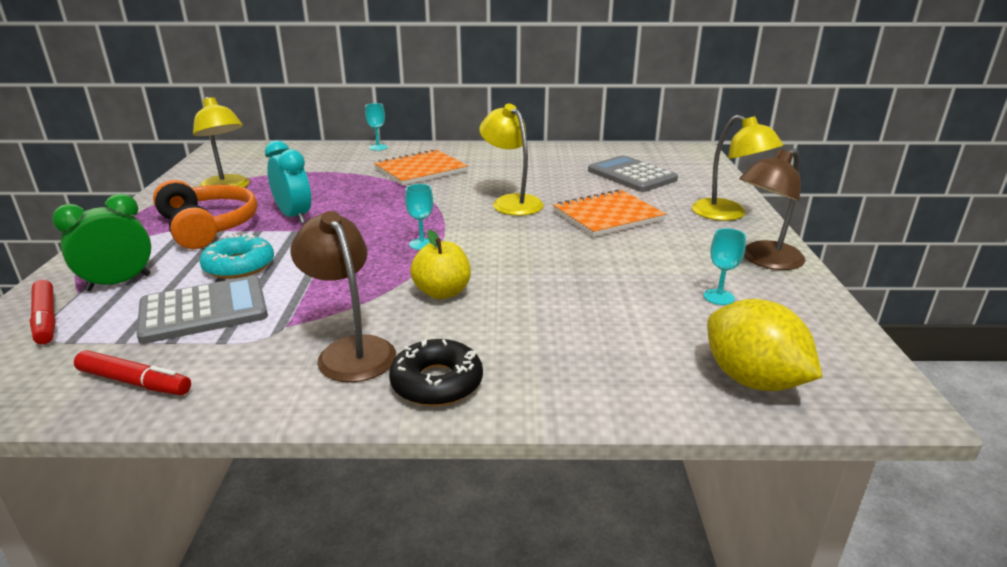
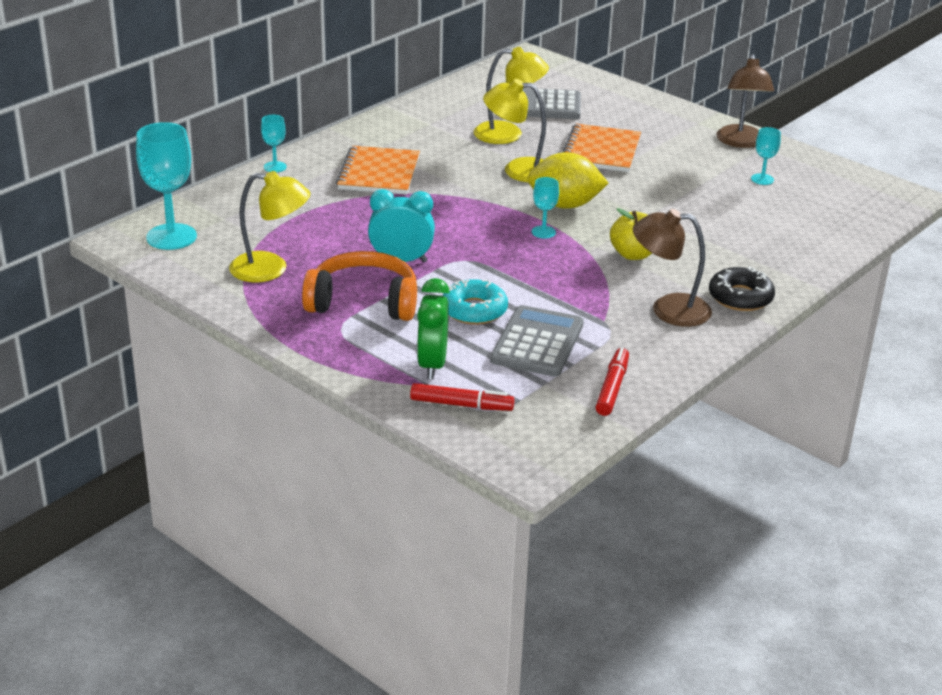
camera: 50 degrees left, 5 degrees up
red marker [74,350,191,395] -> red marker turned 45 degrees counterclockwise [595,347,629,416]
yellow lamp [692,115,783,221] -> yellow lamp moved to [474,47,549,144]
yellow lemon [707,299,822,391] -> yellow lemon moved to [527,152,609,209]
none -> turquoise goblet [136,122,197,250]

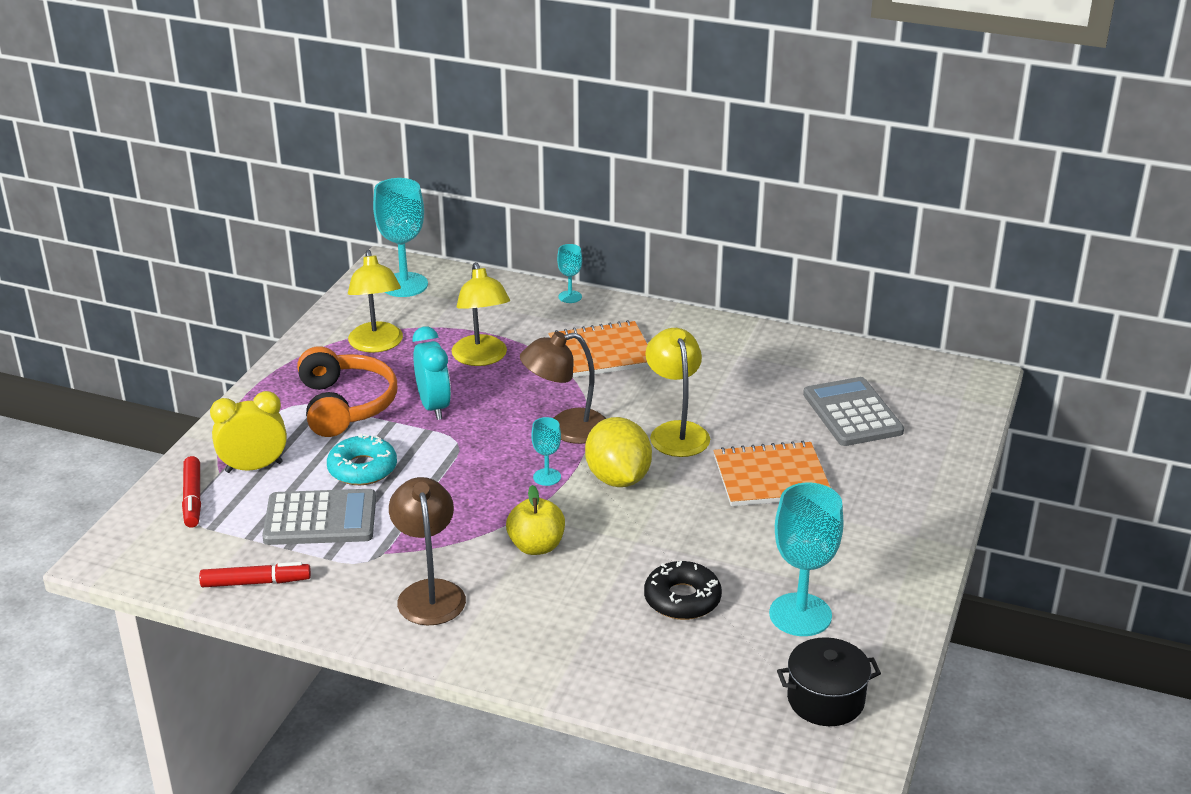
camera: 70 degrees right, 0 degrees up
green clock [417,278,450,379] -> yellow clock [210,391,287,473]
yellow lamp [474,47,549,144] -> yellow lamp moved to [451,262,510,366]
black donut [709,266,775,311] -> black donut moved to [644,561,722,620]
brown lamp [716,54,774,148] -> brown lamp moved to [520,332,606,444]
turquoise goblet [751,127,781,185] -> turquoise goblet [769,483,844,636], size x2.01
none -> black pot [777,637,881,726]

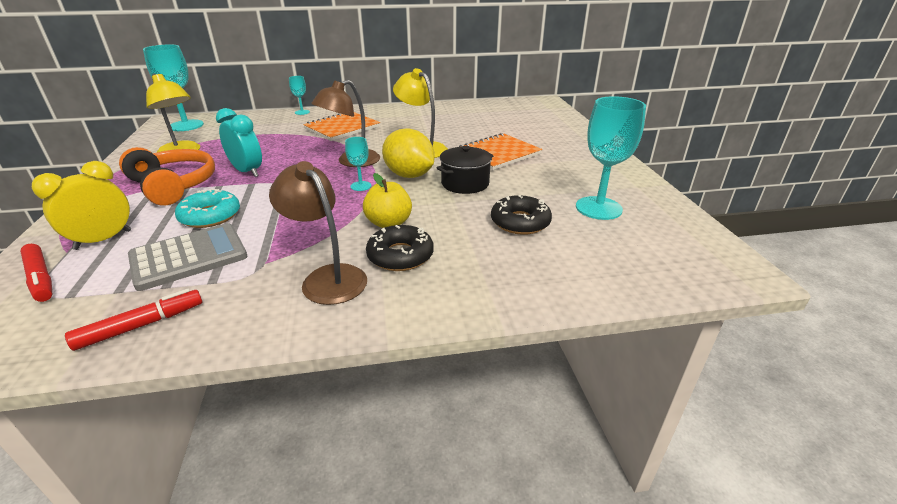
camera: 30 degrees left, 0 degrees up
yellow lamp [451,262,510,366] -> none
black pot [777,637,881,726] -> black pot moved to [437,146,493,194]
grey calculator [803,377,904,446] -> none
none -> black donut [366,225,434,271]

